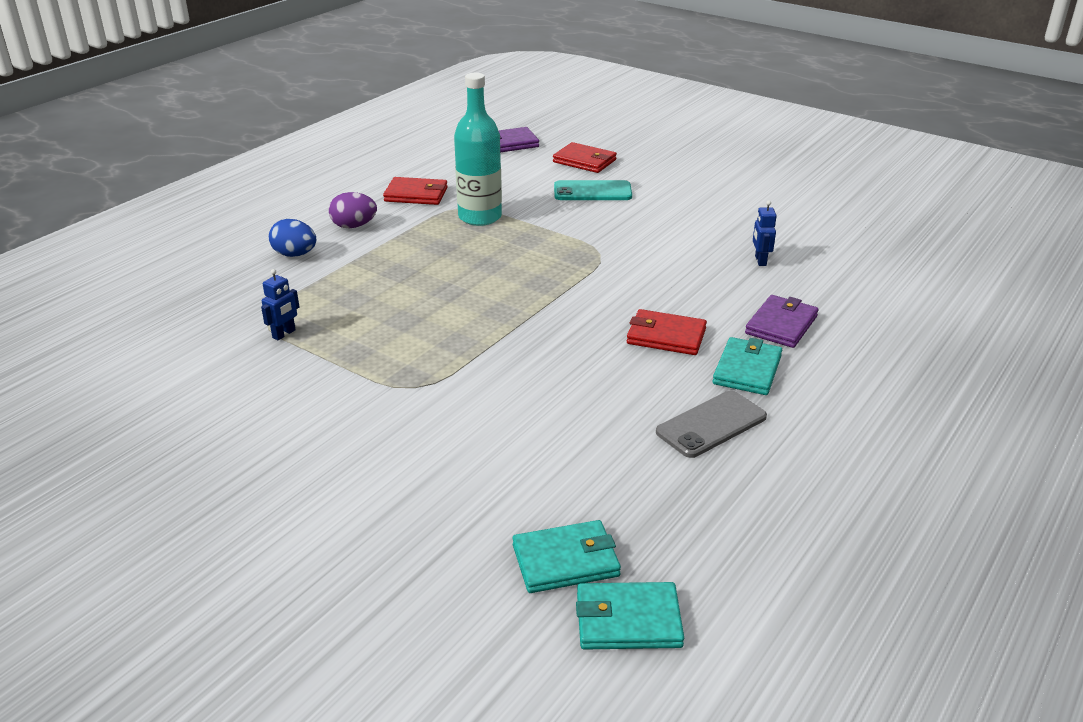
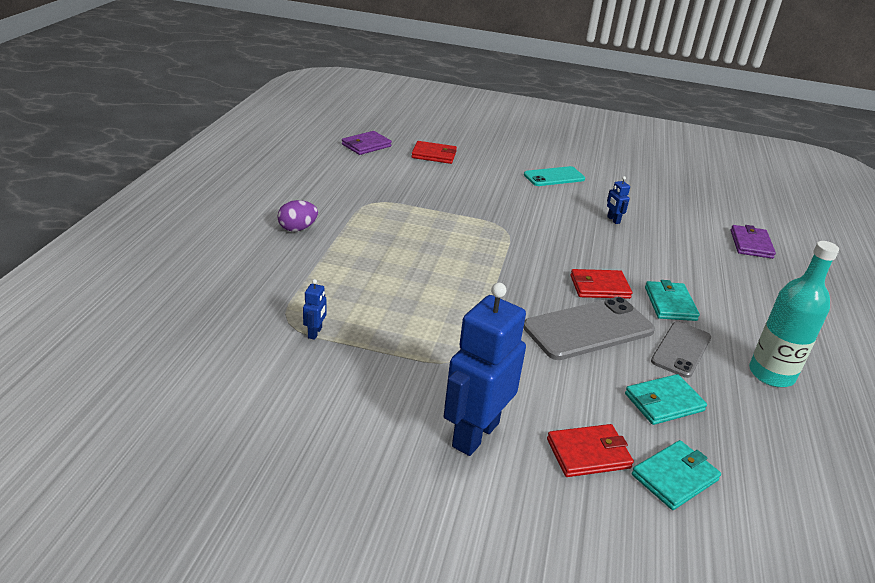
camera: 25 degrees left, 0 degrees up
blue egg [269,219,316,257] -> none
red wallet [383,177,448,205] -> red wallet moved to [547,424,634,477]
turquoise bottle [454,73,502,226] -> turquoise bottle moved to [749,241,839,387]
turquoise phone [554,180,632,200] -> turquoise phone moved to [524,166,585,186]
turquoise wallet [576,582,684,650] -> turquoise wallet moved to [625,374,707,425]
purple wallet [745,295,819,348] -> purple wallet moved to [731,225,776,259]
none -> blue robot [443,283,526,456]
none -> grey phone [523,297,655,360]

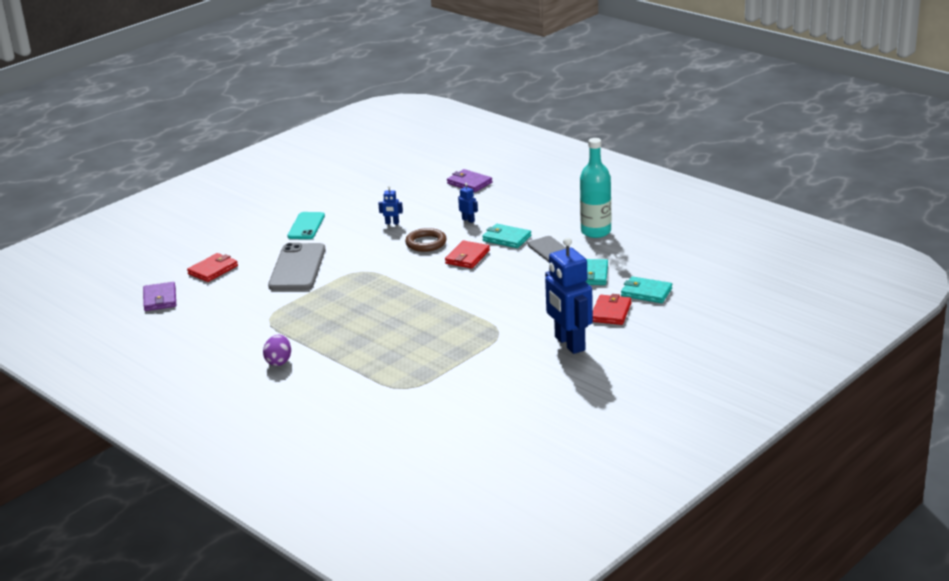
camera: 55 degrees left, 5 degrees down
blue robot [303,279,326,340] -> blue robot moved to [458,183,478,223]
grey phone [523,297,655,360] -> grey phone moved to [268,243,326,291]
turquoise wallet [632,440,721,510] -> turquoise wallet turned 60 degrees counterclockwise [621,276,672,303]
none -> brown ring [405,228,447,252]

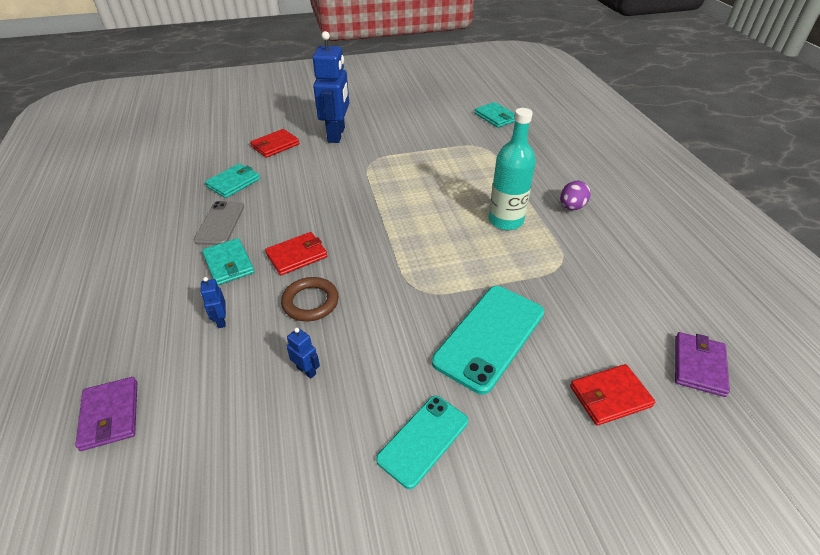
camera: 150 degrees left, 15 degrees up
grey phone [268,243,326,291] -> turquoise phone [432,286,544,394]
turquoise bottle [580,138,611,238] -> turquoise bottle moved to [489,108,536,230]
turquoise wallet [621,276,672,303] -> turquoise wallet moved to [475,102,515,128]

